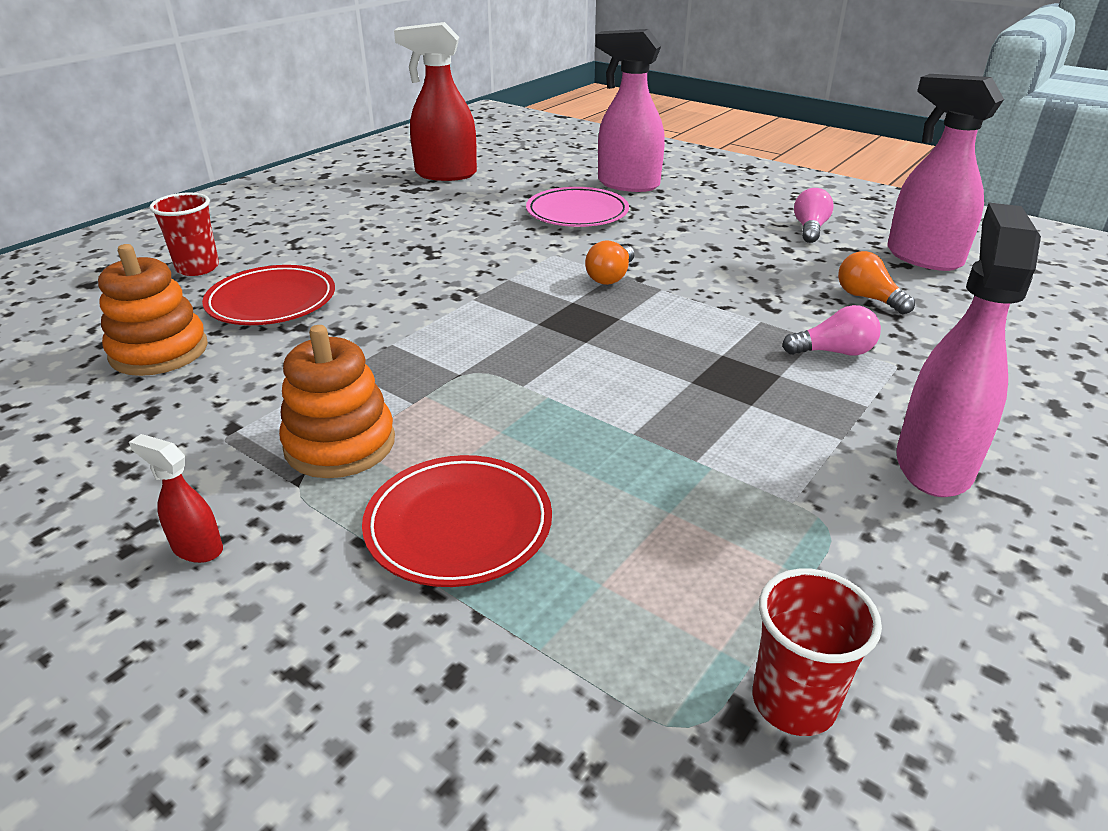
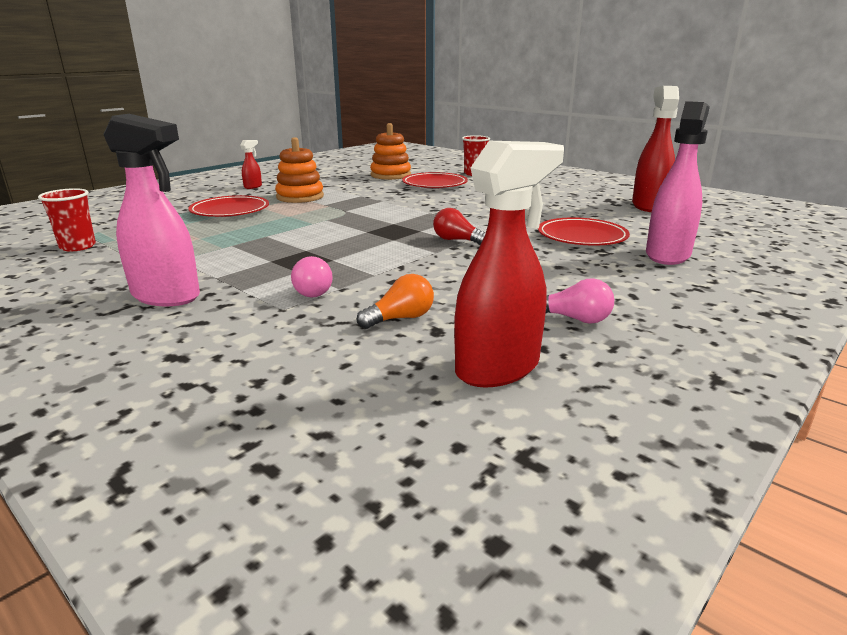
camera: 95 degrees right, 10 degrees down
pink plate [526,187,629,227] -> red plate [538,217,630,246]
orange light bulb [585,240,634,285] -> red light bulb [433,208,486,245]
pink spray bottle [887,74,1004,271] -> red spray bottle [454,141,564,388]

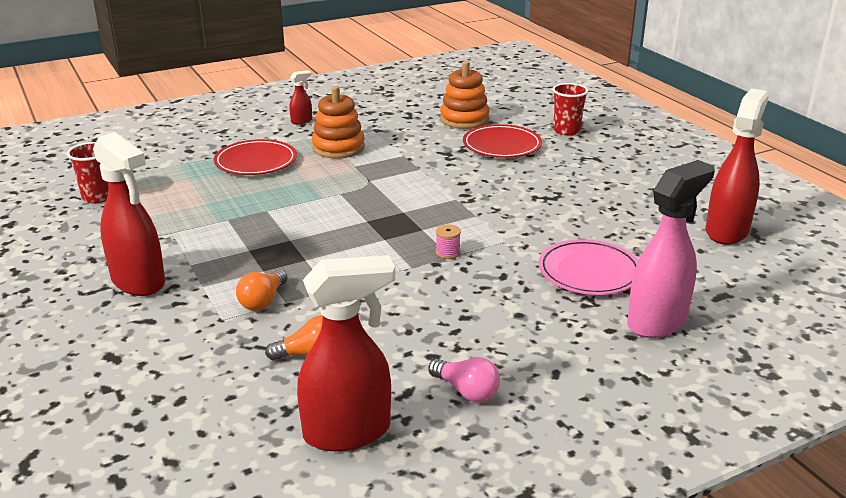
camera: 20 degrees right, 5 degrees up
pink spray bottle [104,114,200,306] -> red spray bottle [93,132,165,296]
pink light bulb [291,256,333,297] -> orange light bulb [236,270,287,311]
red light bulb [433,208,486,245] -> pink spool [436,224,461,259]
red plate [538,217,630,246] -> pink plate [538,239,639,295]

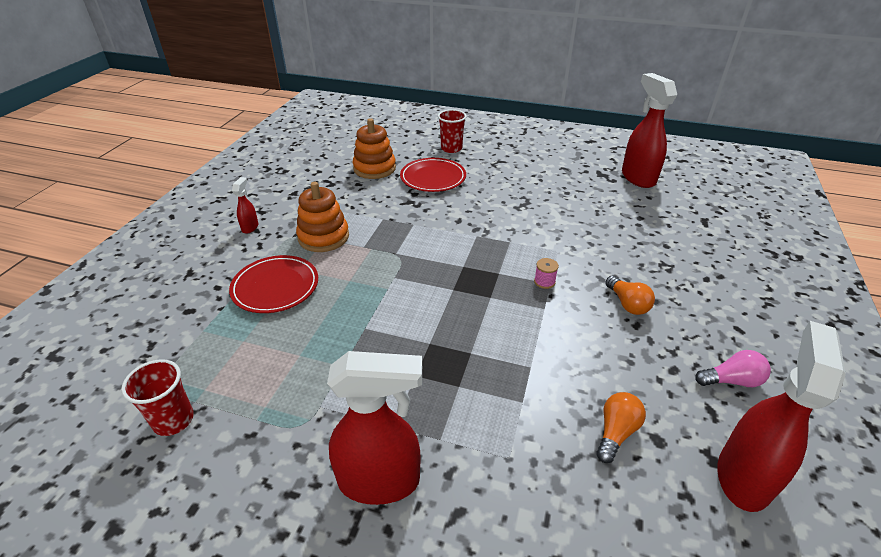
camera: 45 degrees left, 10 degrees up
orange light bulb [236,270,287,311] -> orange light bulb moved to [605,276,655,315]
pink plate [538,239,639,295] -> none
pink spray bottle [627,160,715,338] -> none

